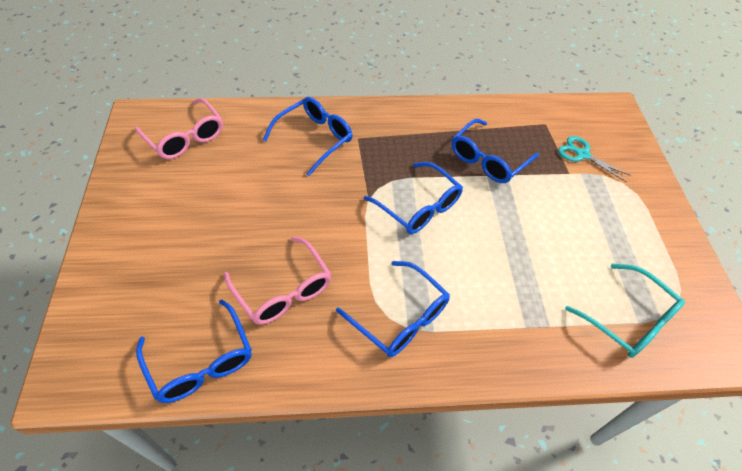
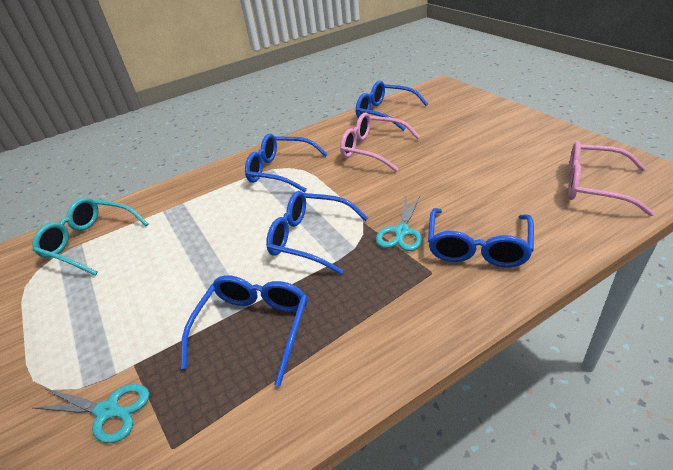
camera: 160 degrees right, 15 degrees down
none -> turquoise scissors [376,196,422,251]

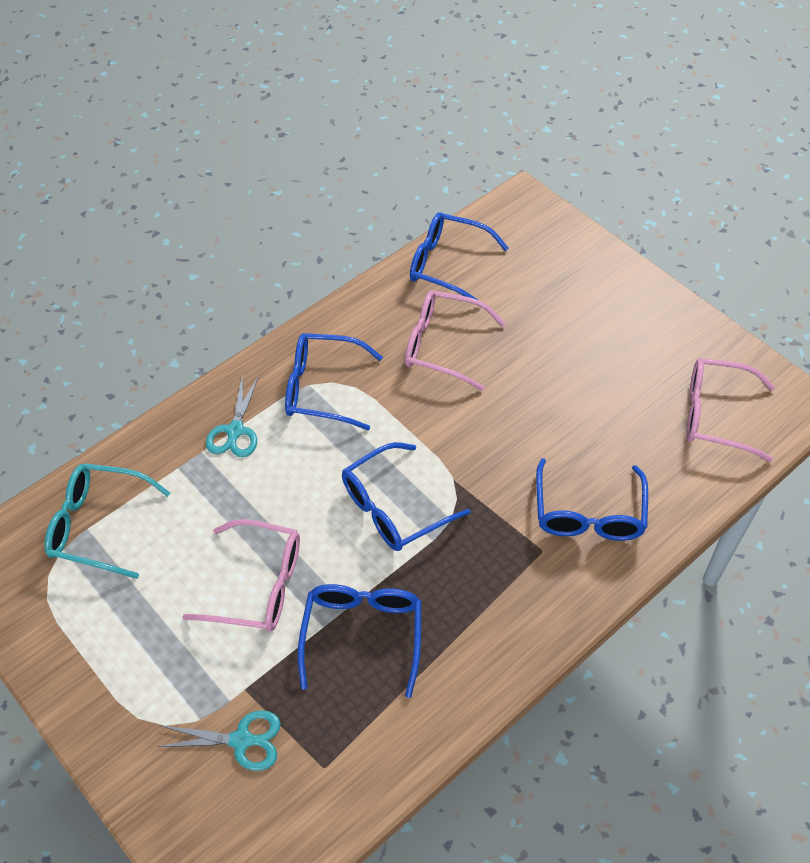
camera: 15 degrees left, 15 degrees up
blue glasses [266,191,368,274] -> blue glasses turned 45 degrees counterclockwise [342,442,470,551]
turquoise scissors [376,196,422,251] -> turquoise scissors moved to [206,375,259,457]
none -> pink glasses [183,519,300,632]

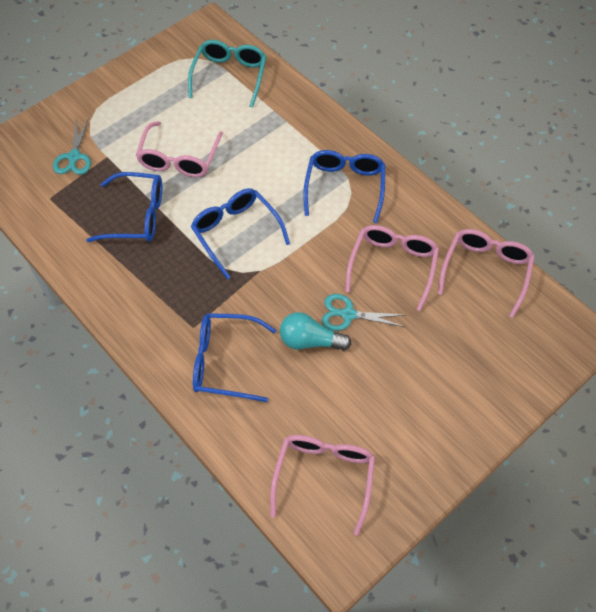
camera: 90 degrees right, 5 degrees up
turquoise scissors [206,375,259,457] -> turquoise scissors moved to [322,294,405,331]
blue glasses [410,212,509,307] -> pink glasses [438,229,535,318]
none -> turquoise light bulb [280,312,351,351]

